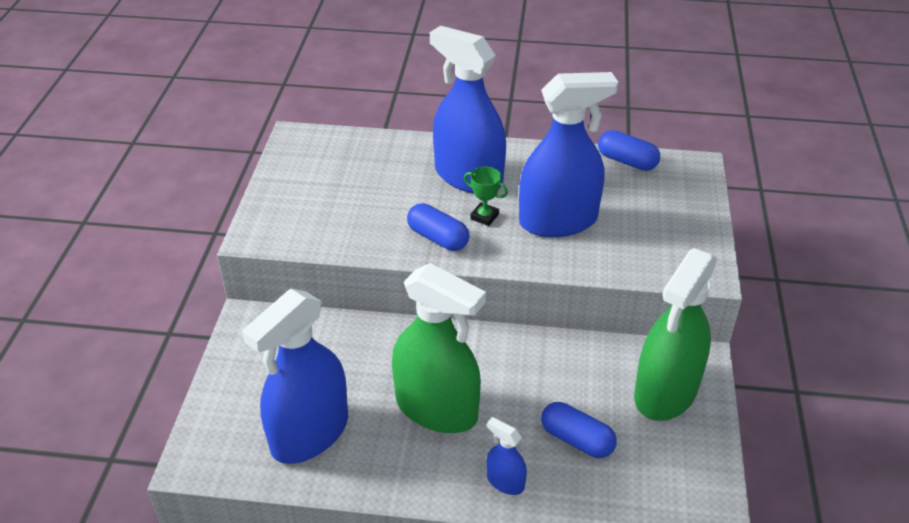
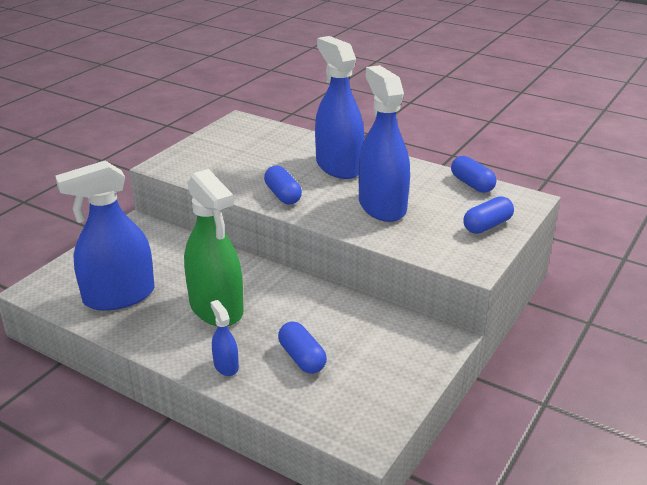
camera: 25 degrees right, 10 degrees down
green trophy [464,167,508,226] -> none
blue spray bottle [519,72,618,237] -> blue spray bottle turned 120 degrees counterclockwise [359,65,410,222]
green spray bottle [634,248,717,421] -> none
none -> blue capsule [463,196,514,234]

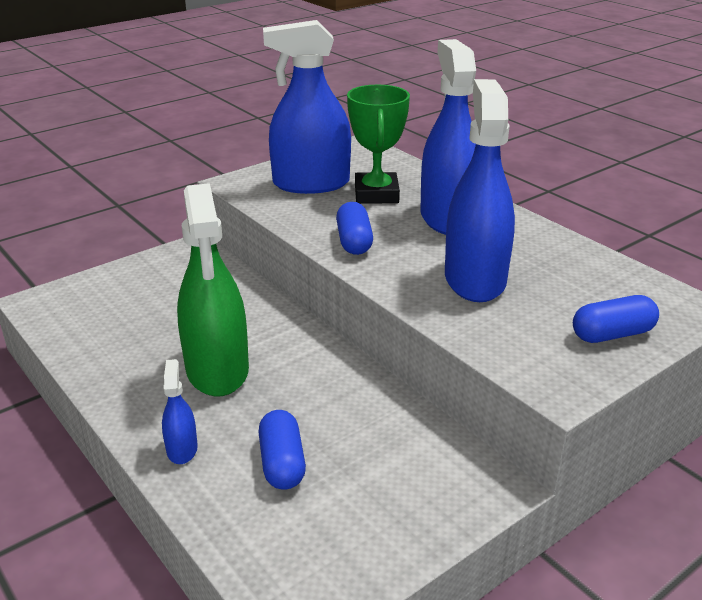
camera: 20 degrees right, 0 degrees up
blue spray bottle [55,161,155,311] -> blue spray bottle moved to [263,20,351,194]
blue capsule [451,156,496,193] -> none
none -> green trophy [347,85,410,204]

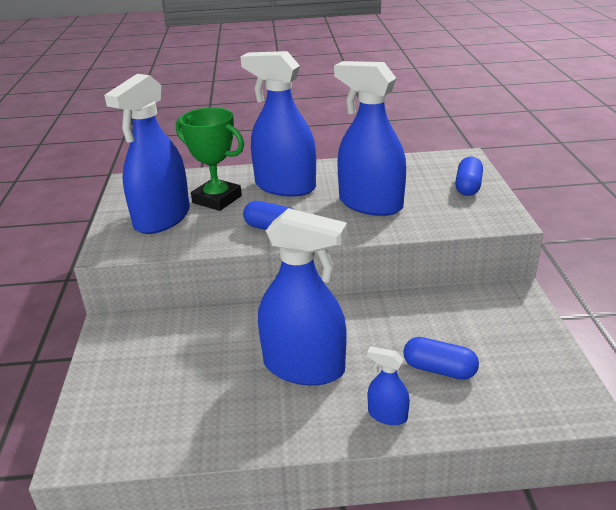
camera: 55 degrees left, 0 degrees up
green spray bottle [177,183,249,397] -> blue spray bottle [258,208,347,386]

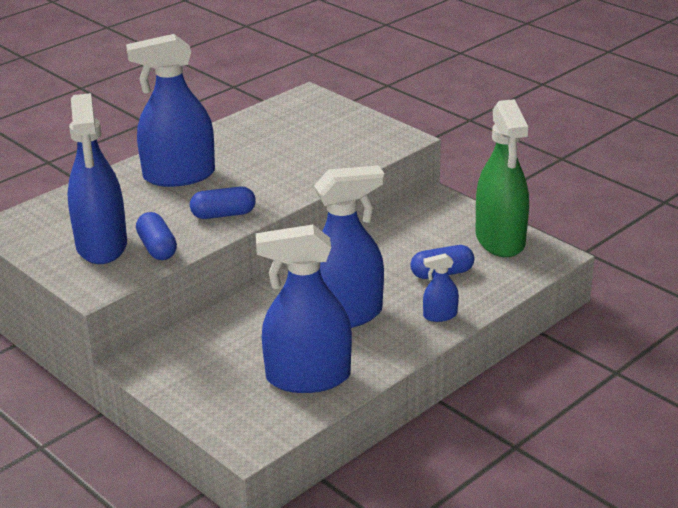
camera: 40 degrees left, 0 degrees up
green trophy [176,107,244,211] -> none
blue spray bottle [334,61,406,216] -> blue spray bottle moved to [256,225,352,393]
blue capsule [455,157,483,196] -> blue capsule moved to [136,212,177,260]
none -> green spray bottle [476,99,529,257]

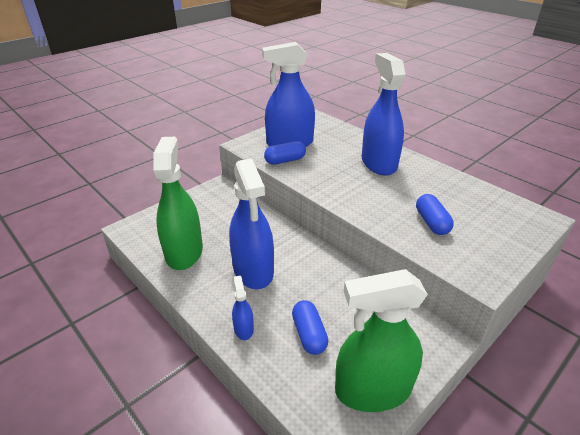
camera: 90 degrees right, 5 degrees up
blue capsule [190,187,256,219] -> blue capsule moved to [416,194,454,235]
blue spray bottle [256,225,352,393] -> green spray bottle [153,137,203,270]

